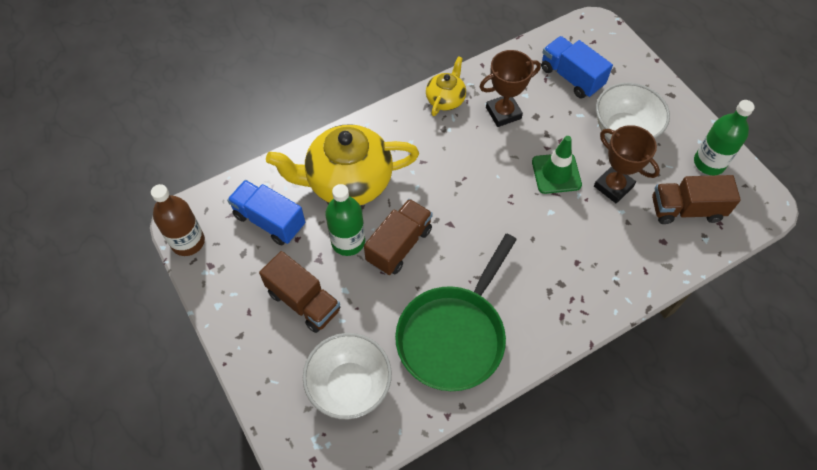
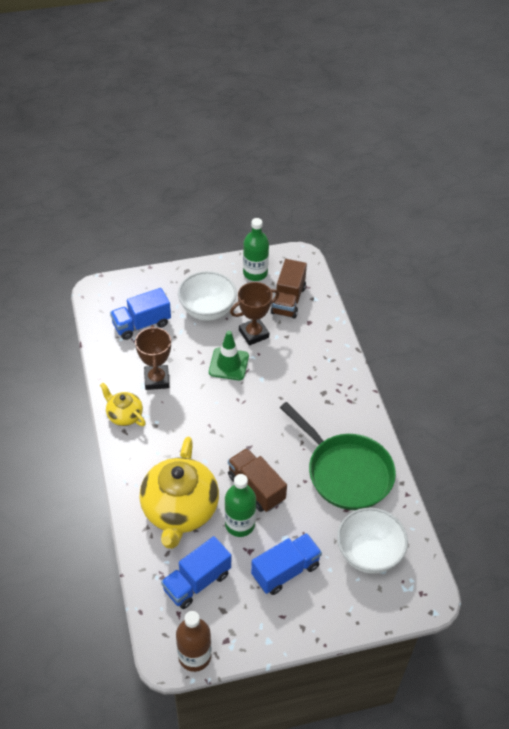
camera: 75 degrees left, 10 degrees down
brown truck [259,251,340,333] -> blue truck [251,533,322,595]

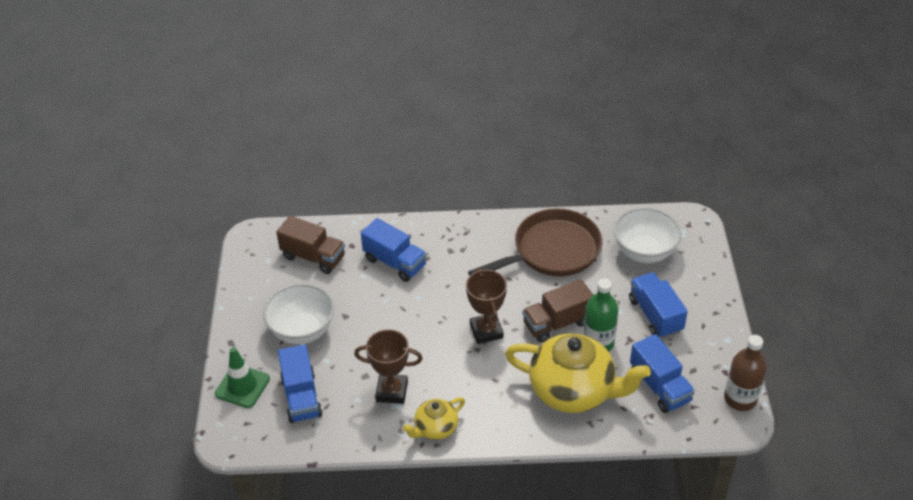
camera: 75 degrees left, 5 degrees down
green traffic cone [209,331,249,380] -> green traffic cone moved to [215,347,270,408]
brown trophy [230,282,279,346] -> brown trophy moved to [466,268,507,344]
green bottle [243,218,269,281] -> none
green pan [280,402,396,510] -> brown pan [468,208,602,276]
none -> blue truck [361,218,427,282]

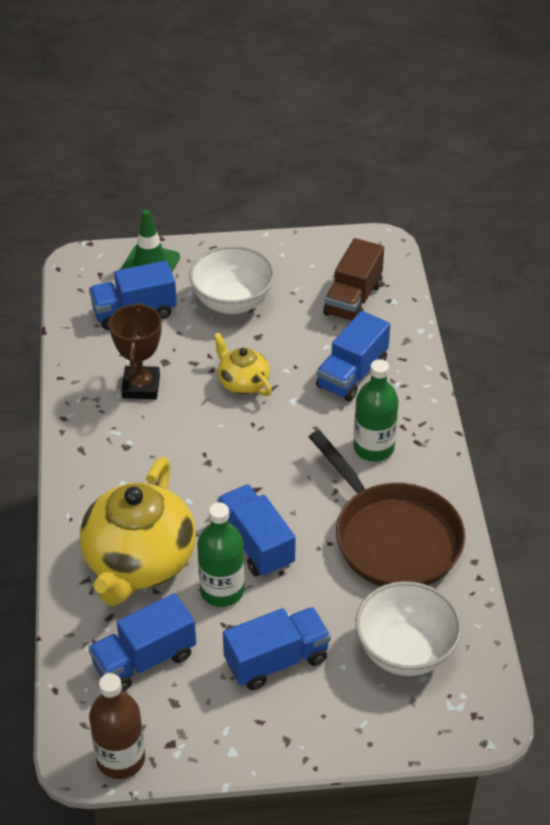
camera: 85 degrees right, 0 degrees up
yellow teapot [403,397,465,440] -> yellow teapot moved to [213,332,272,396]
brown trophy [466,268,507,344] -> none
brown truck [522,279,593,343] -> blue truck [217,484,296,577]
none -> green bottle [354,359,399,462]

